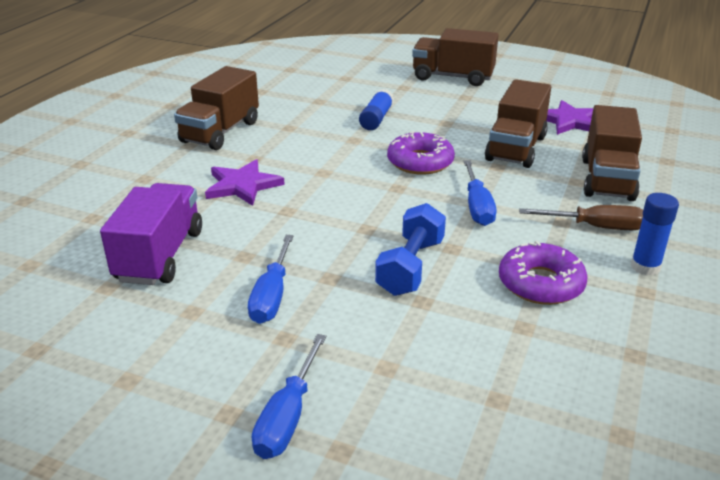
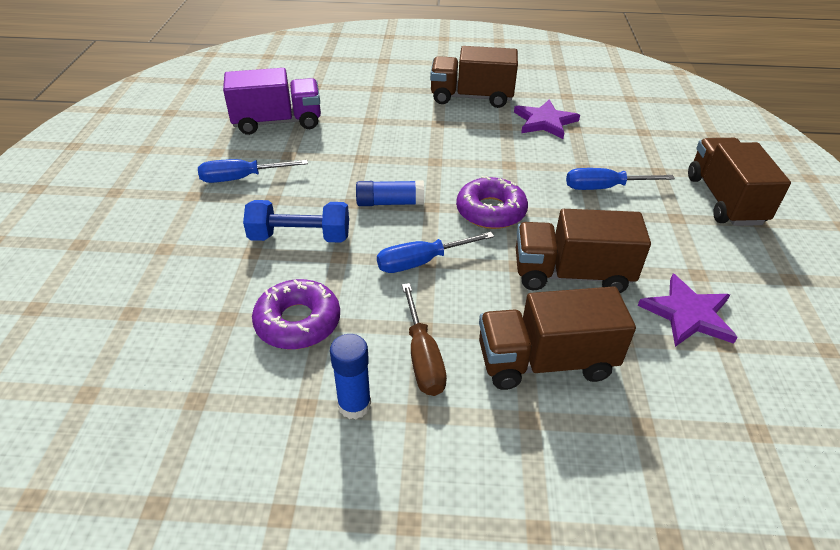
camera: 70 degrees right, 10 degrees up
purple star [205,159,285,206] -> purple star moved to [514,99,580,139]
blue screwdriver [252,334,326,459] -> blue screwdriver moved to [566,168,675,190]
blue glue stick [359,89,394,130] -> blue glue stick moved to [356,180,424,206]

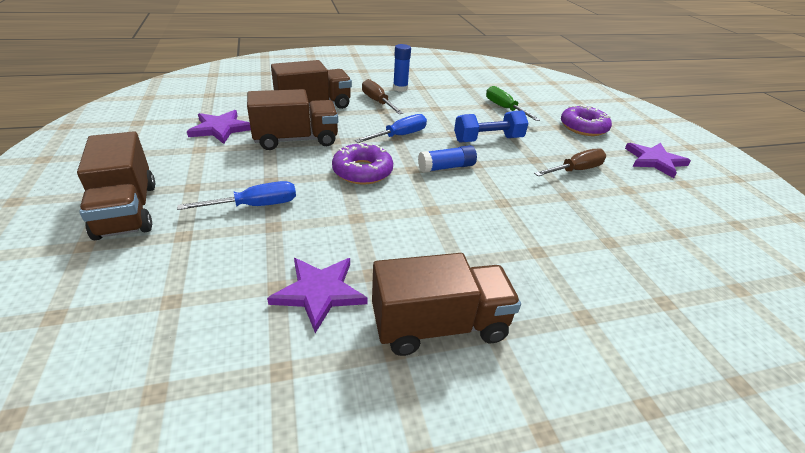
camera: 160 degrees right, 5 degrees down
blue screwdriver [198,159,308,183] -> brown screwdriver [534,148,606,176]
purple truck [223,68,321,135] -> none
purple donut [252,279,340,349] -> purple donut moved to [561,105,612,136]
none -> green screwdriver [486,86,540,121]
none -> purple star [625,143,691,178]

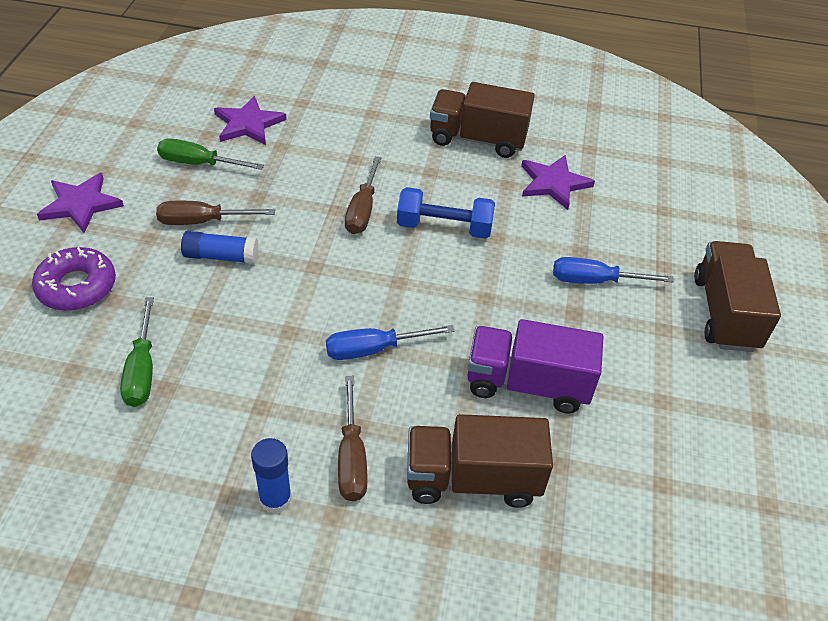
camera: 155 degrees left, 10 degrees up
purple star [187,110,251,144] -> purple star moved to [214,96,287,145]
brown truck [247,89,338,150] -> purple truck [467,319,604,414]
purple donut [332,143,393,185] -> none
blue glue stick [418,145,477,173] -> blue glue stick moved to [181,231,258,264]
blue dumbbell [454,110,528,143] -> blue dumbbell moved to [397,187,495,239]
none -> green screwdriver [157,138,264,170]
none -> brown screwdriver [345,156,382,234]

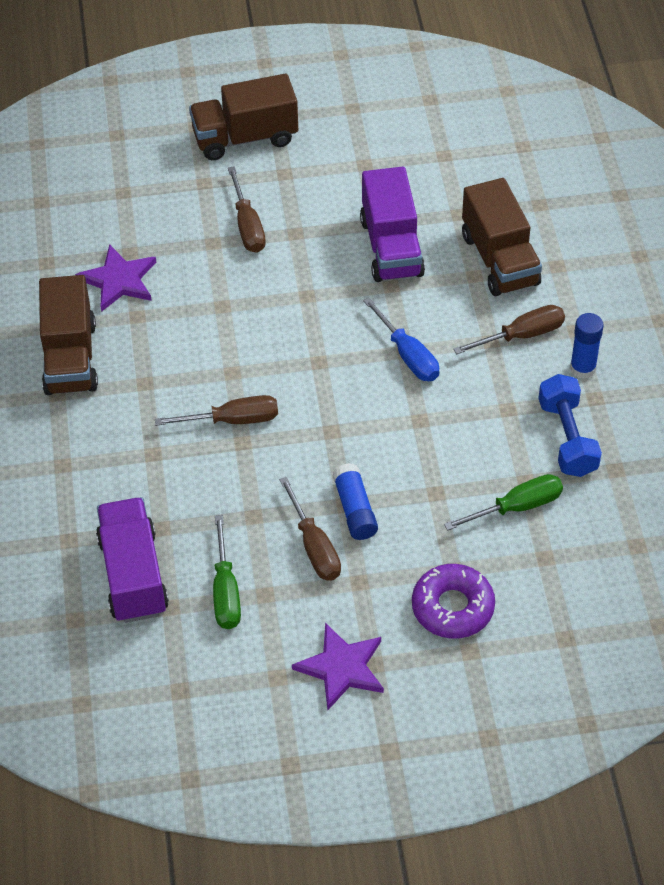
camera: 105 degrees left, 5 degrees up
purple star [214,96,287,145] -> purple truck [96,497,169,623]
blue dumbbell [397,187,495,239] -> blue dumbbell moved to [538,374,602,477]
blue screwdriver [553,257,674,284] -> brown screwdriver [228,166,266,253]

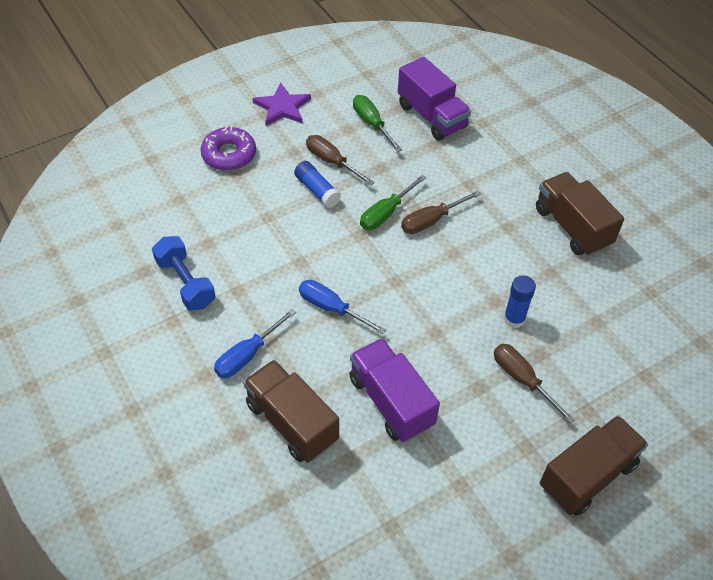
camera: 155 degrees right, 0 degrees up
purple star [75,244,156,312] -> none
green screwdriver [444,474,563,531] -> green screwdriver moved to [360,175,426,230]
brown screwdriver [453,305,565,354] -> blue screwdriver [214,309,296,378]
blue glue stick [570,313,603,379] -> blue glue stick moved to [504,275,536,328]

